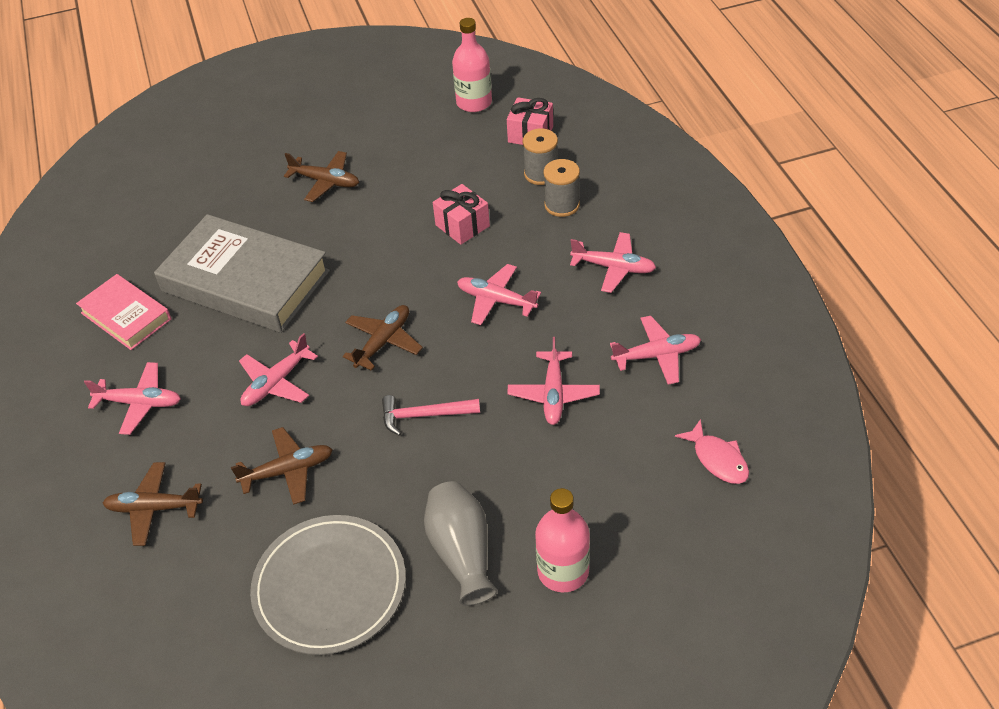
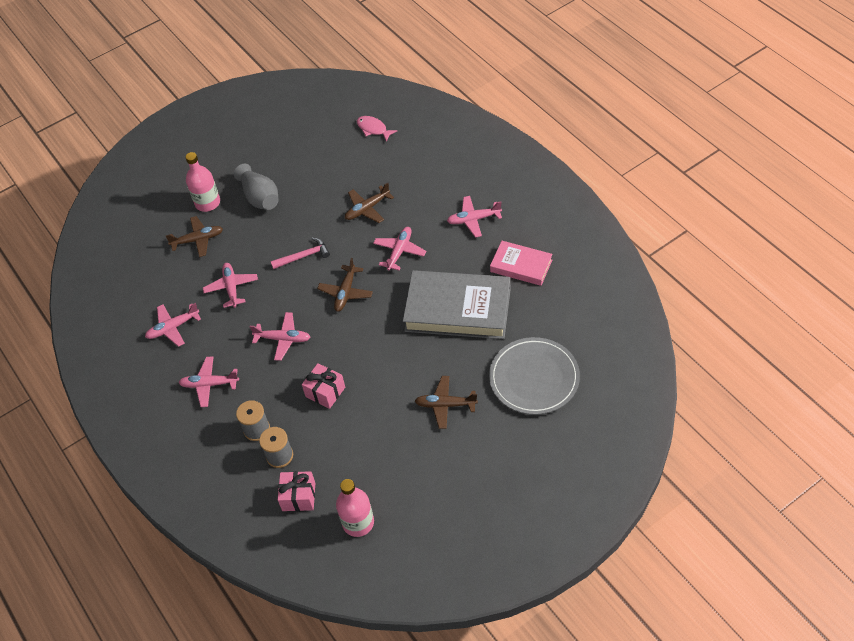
camera: 165 degrees right, 5 degrees up
brown plane [103,462,203,546] -> brown plane moved to [165,216,223,257]
grey plate [250,515,406,655] -> grey plate moved to [489,337,580,415]
pink fish [675,419,749,484] -> pink fish moved to [357,116,397,142]

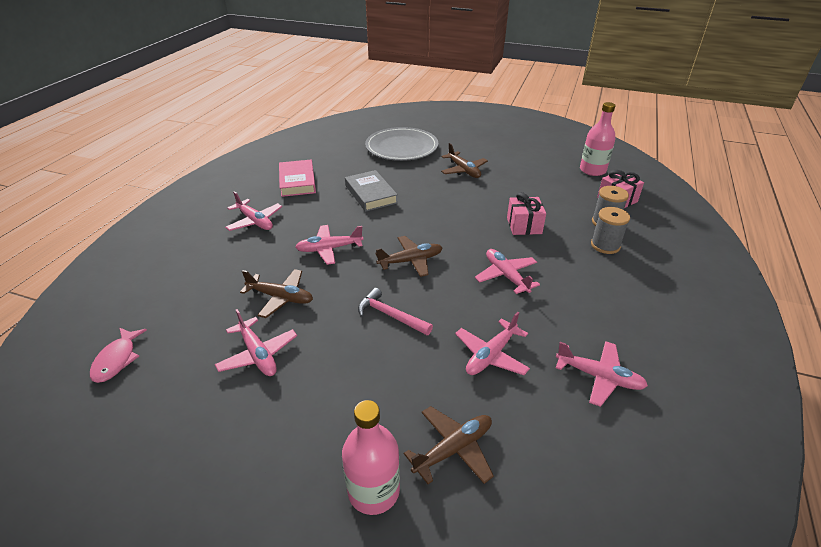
camera: 130 degrees left, 15 degrees down
brown plane [165,216,223,257] -> brown plane turned 105 degrees clockwise [404,406,494,484]
pink plane [178,356,239,407] -> pink plane moved to [215,309,297,376]
grey vase [234,164,279,210] -> none
grey book [403,270,511,339] -> grey book [345,170,398,212], size x0.55

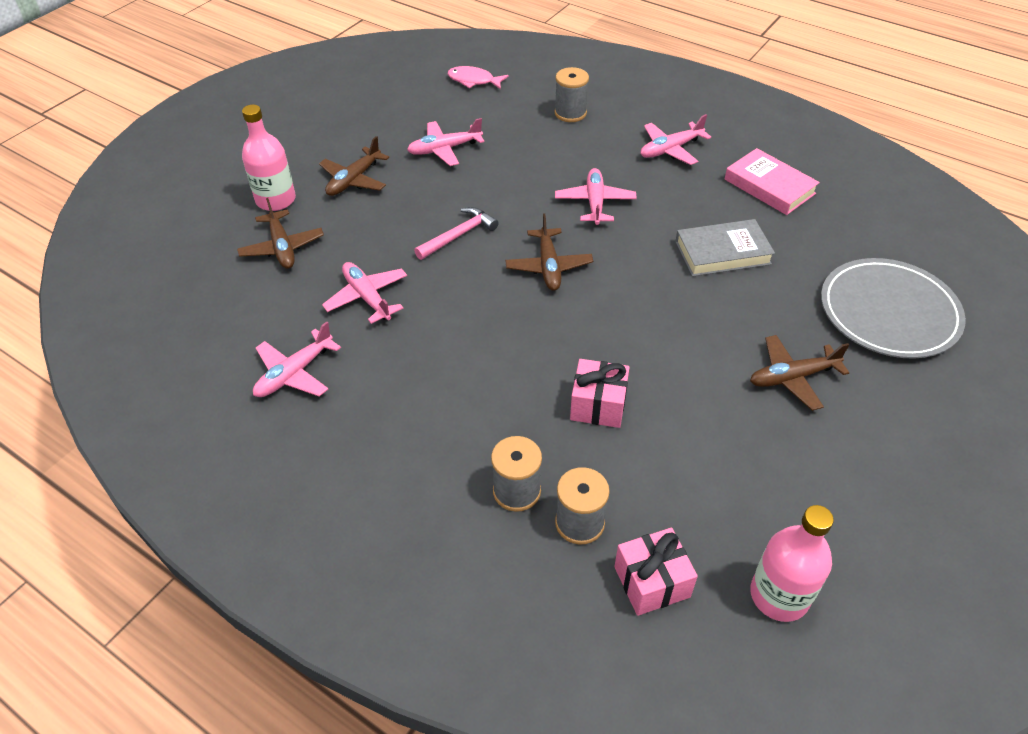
camera: 105 degrees right, 10 degrees up
brown plane [240,269,313,318] -> brown plane moved to [319,136,389,196]
pink book [279,160,316,197] -> pink book turned 45 degrees clockwise [725,148,820,215]
pink plane [475,249,540,294] -> none
none -> grey spool [554,67,589,122]

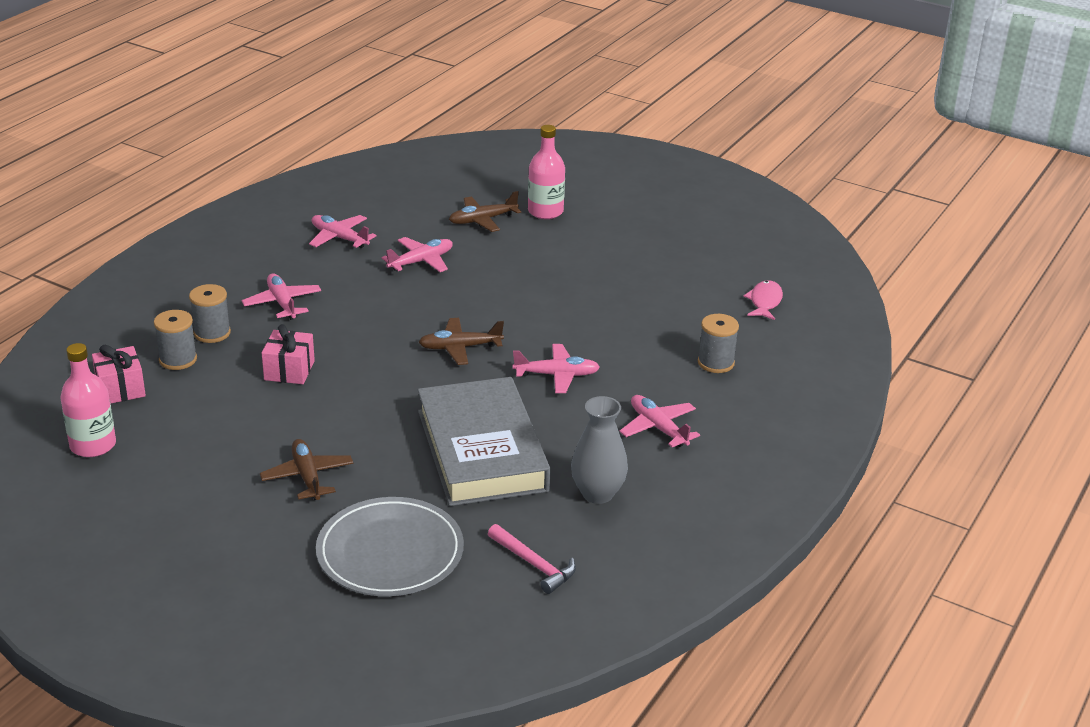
camera: 85 degrees right, 15 degrees down
brown plane [319,136,389,196] -> none
pink plane [407,118,484,166] -> pink plane moved to [242,273,321,320]
pink hammer [414,207,499,260] -> pink hammer moved to [488,524,576,594]
grey book [675,219,775,277] -> grey book [418,377,551,506], size x1.80
pink book [725,148,820,215] -> grey vase [571,396,628,504]

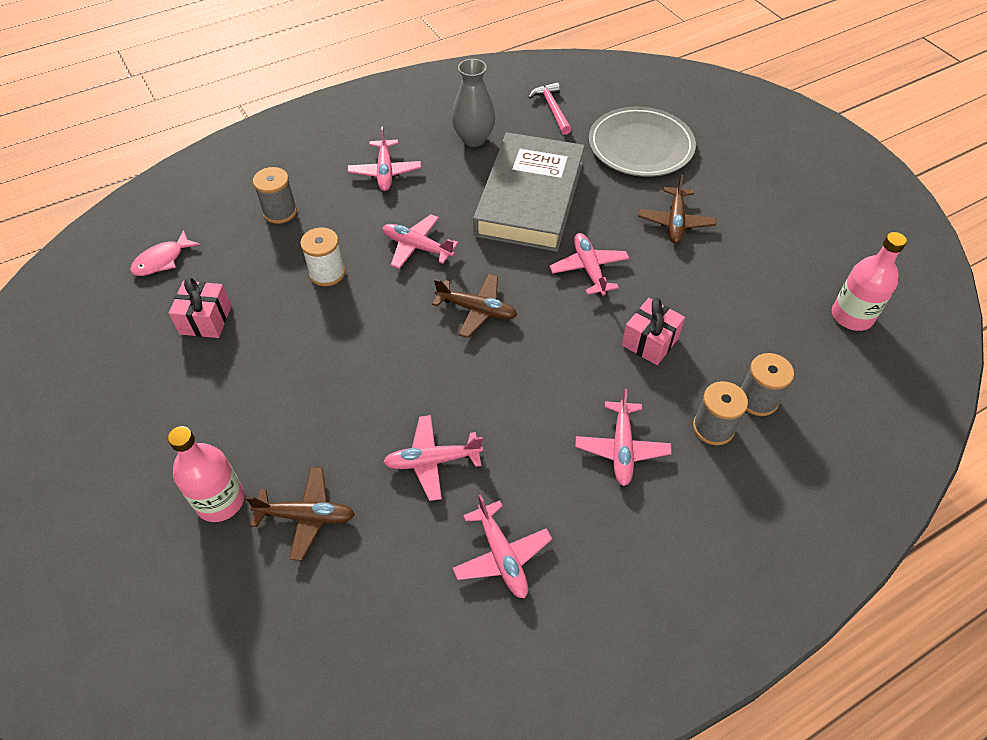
camera: 150 degrees left, 20 degrees up
pink gift [92,345,146,403] -> pink gift moved to [169,278,232,338]
none -> white spool [300,227,345,286]
none -> pink plane [550,233,629,296]

